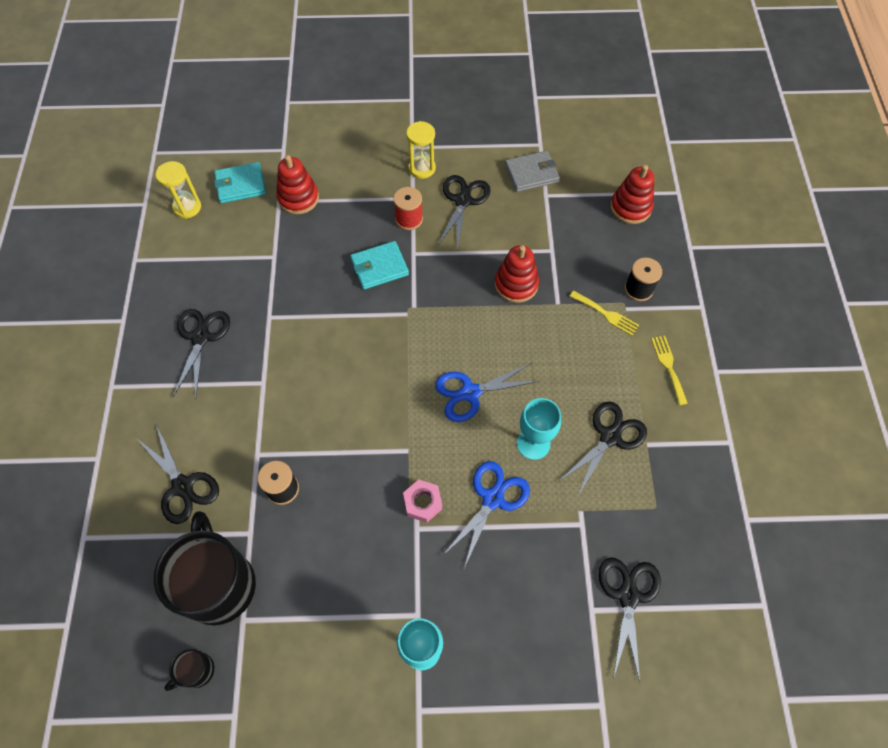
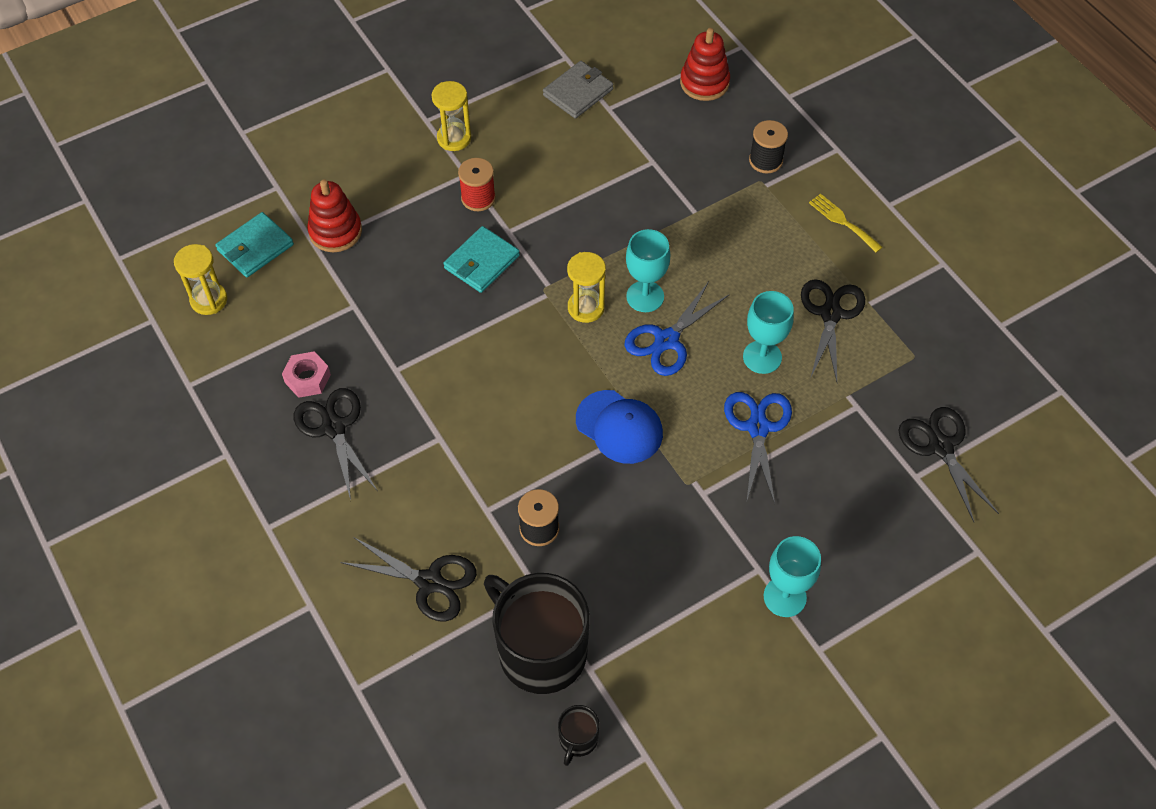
camera: 30 degrees left, 5 degrees down
pink nut [403,479,442,523] -> pink nut moved to [282,351,331,398]
black scissors [438,175,491,251] -> none
red stacking toy [495,245,539,303] -> none
yellow fork [569,291,639,336] -> none
none -> yellow hourglass [567,252,606,323]
none -> blue cap [576,390,663,464]
none -> turquoise goblet [626,229,670,312]

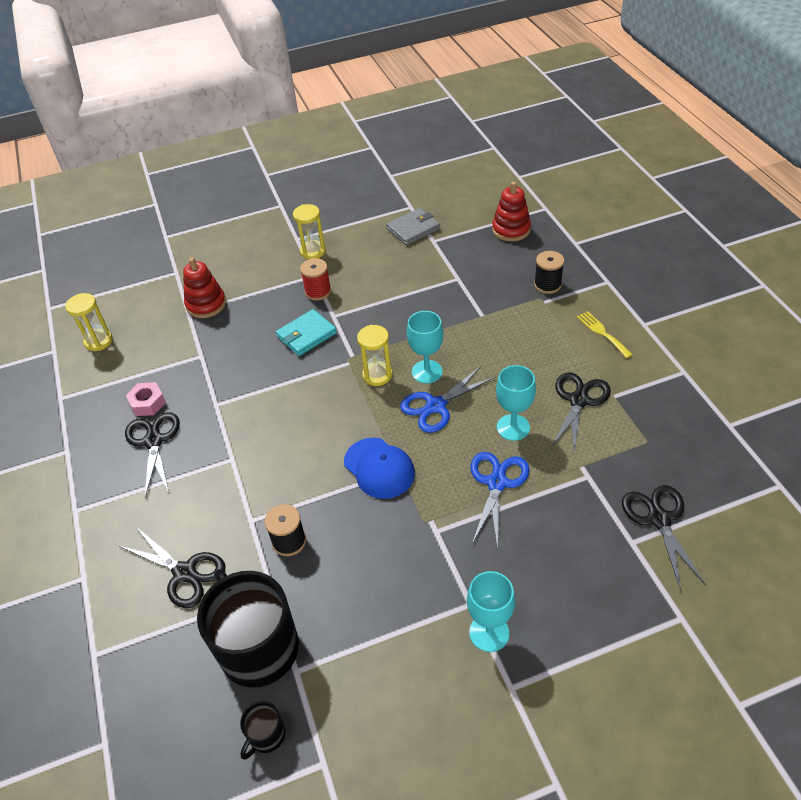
camera: 15 degrees right, 10 degrees down
turquoise wallet [215,212,294,277] -> none

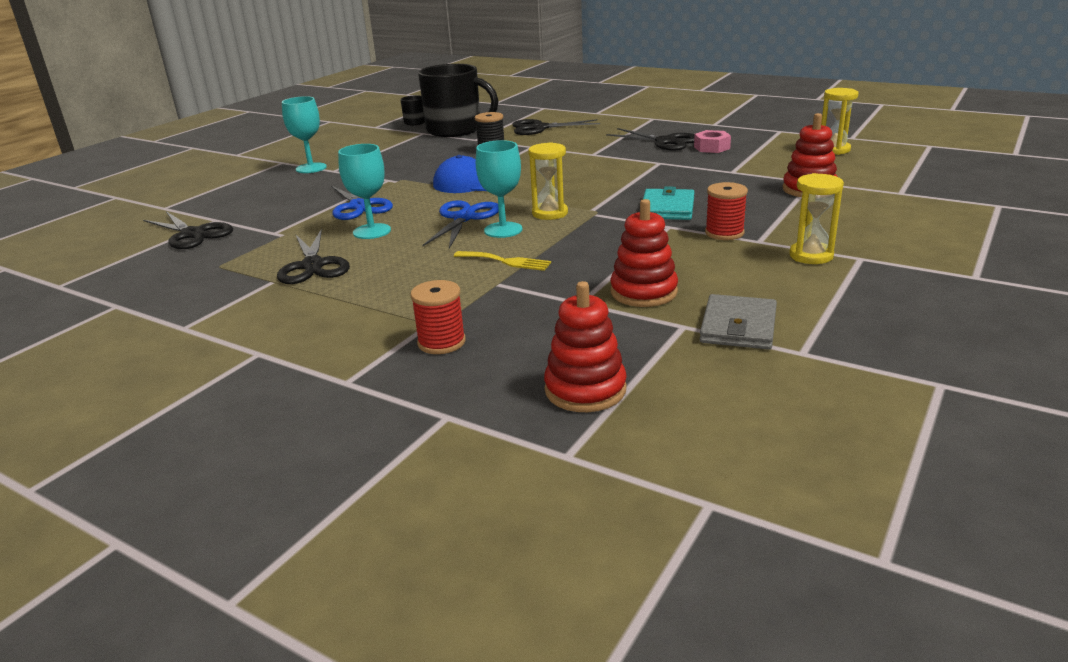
camera: 140 degrees right, 20 degrees down
black spool [534,251,564,294] -> red spool [410,280,466,354]
yellow fork [577,311,633,358] -> yellow fork moved to [454,251,551,271]
none -> red stacking toy [610,199,678,307]

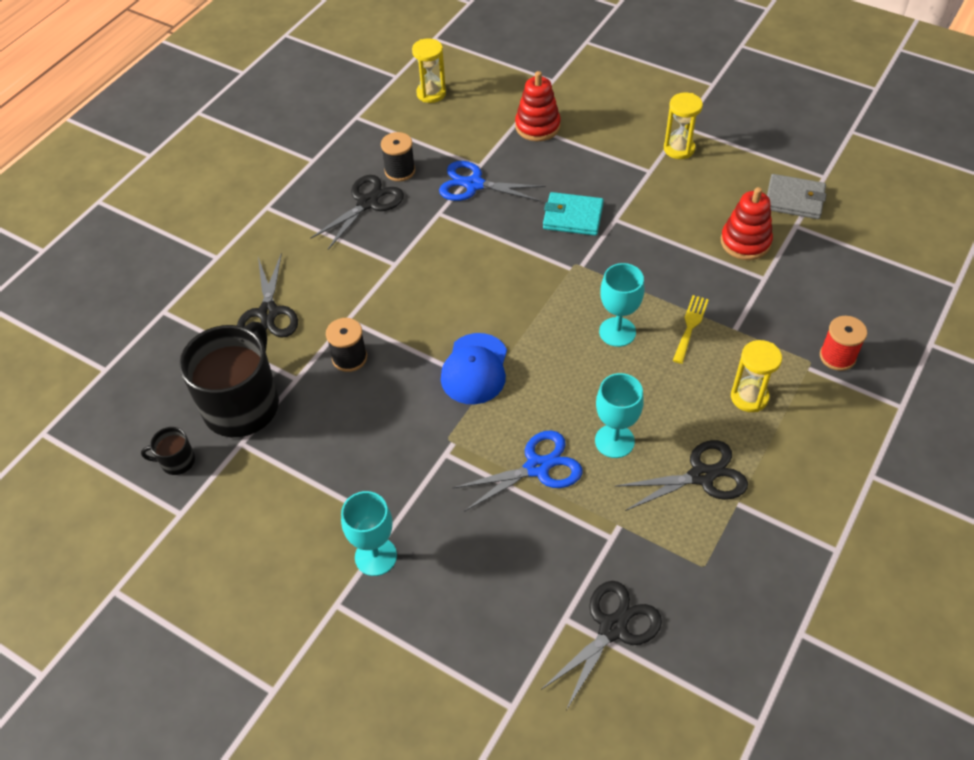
camera: 90 degrees left, 25 degrees up
blue scissors [423,200,499,249] -> blue scissors moved to [439,161,546,202]
yellow hourglass [528,142,568,220] -> yellow hourglass moved to [731,340,782,412]
red stacking toy [544,281,627,412] -> none
pink nut [694,130,731,153] -> black spool [381,132,415,181]
red spool [705,182,748,240] -> none

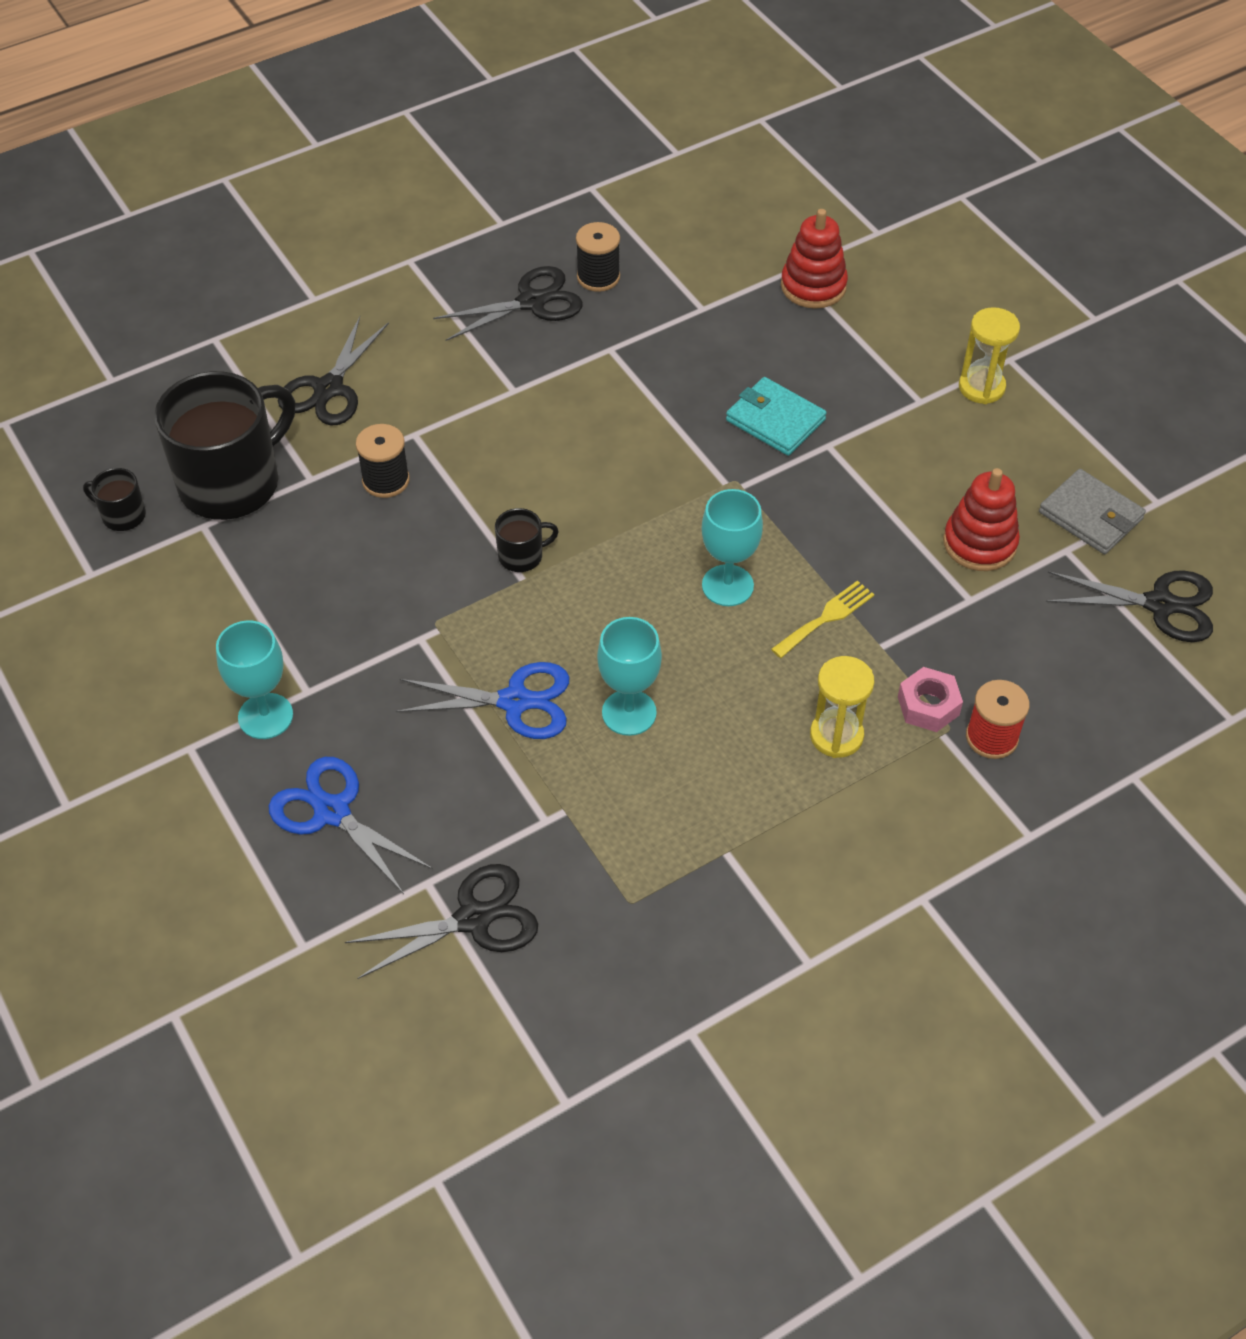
camera: 25 degrees right, 0 degrees up
yellow hourglass [412,38,446,103] -> none
blue scissors [439,161,546,202] -> blue scissors moved to [269,757,433,894]
blue cap [441,333,507,404] -> black mug [495,508,559,572]
black scissors [615,440,748,511] -> black scissors moved to [1046,570,1213,642]
none -> pink nut [898,667,963,732]

